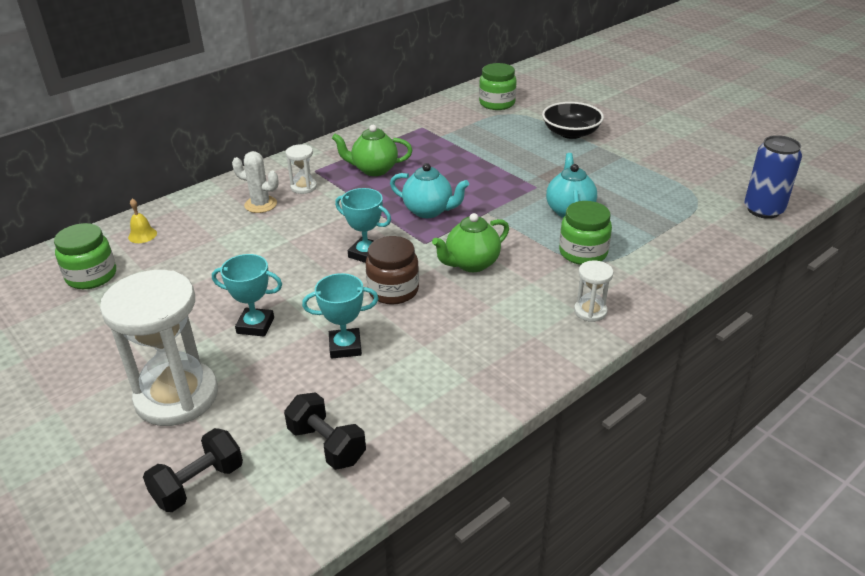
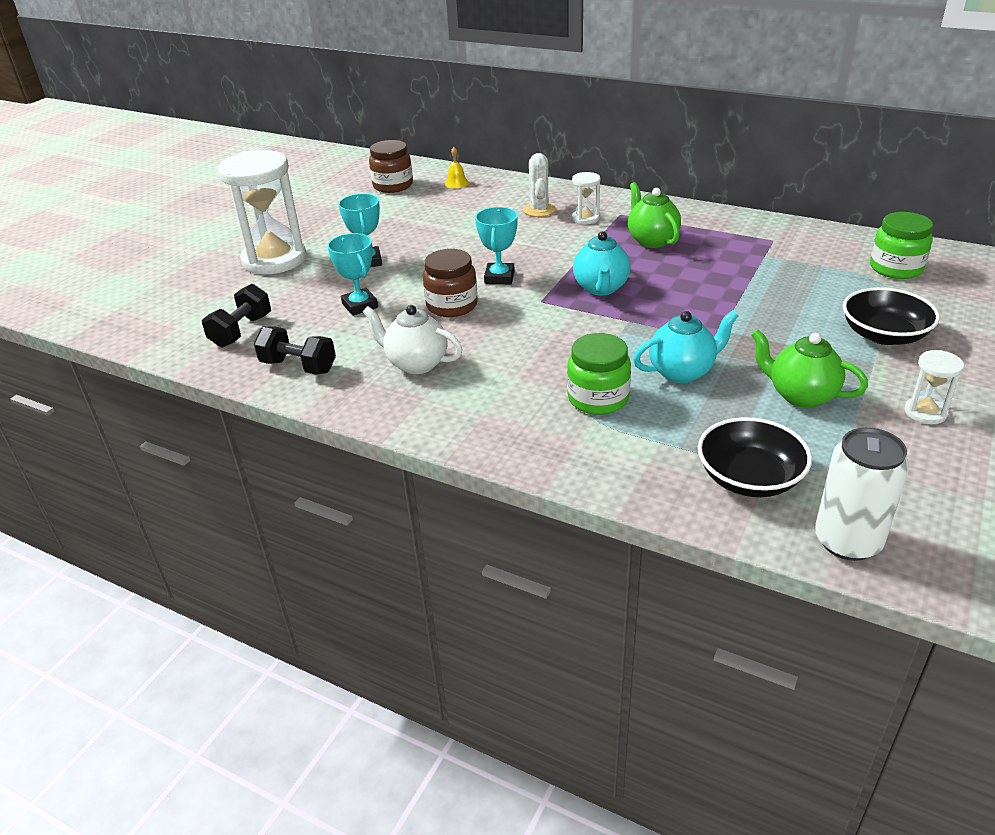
camera: 70 degrees right, 0 degrees up
green jar [54,223,116,289] -> brown jar [369,140,413,193]
black dumbbell [143,428,243,512] -> black dumbbell moved to [254,327,336,375]
green teapot [432,213,509,272] -> green teapot moved to [751,329,868,408]
white hourglass [574,260,613,322] -> white hourglass moved to [904,350,964,424]
blue can [744,135,802,219] -> white can [815,427,909,561]
none -> white teapot [363,305,463,374]
none -> black bowl [698,417,812,497]

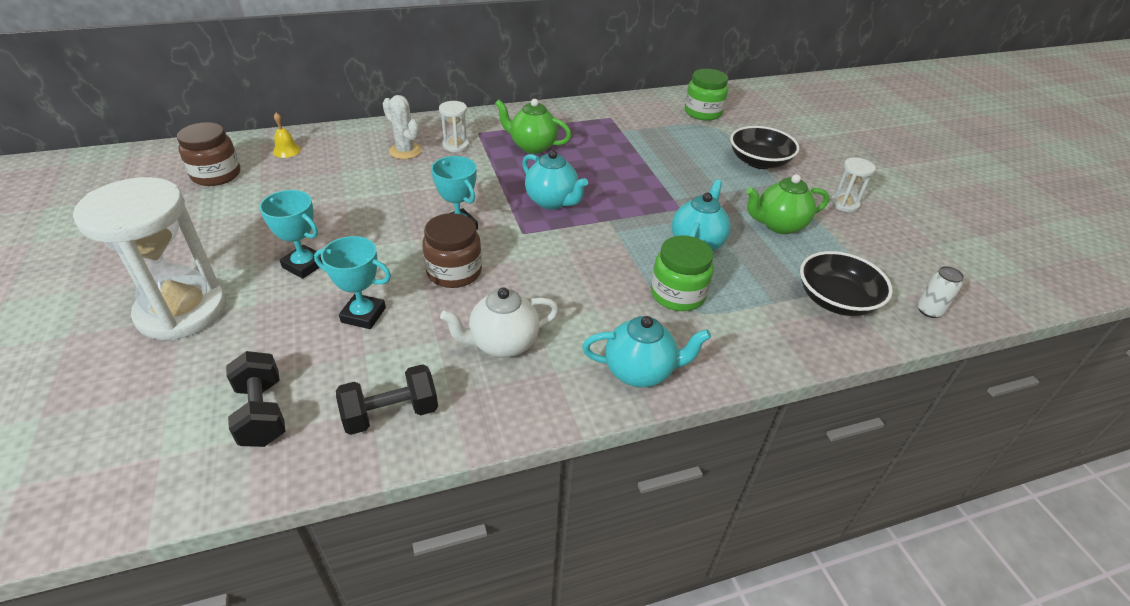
camera: 50 degrees left, 5 degrees up
white can [815,427,909,561] -> white can [917,266,964,318], size x0.53
none -> turquoise teapot [582,316,711,387]

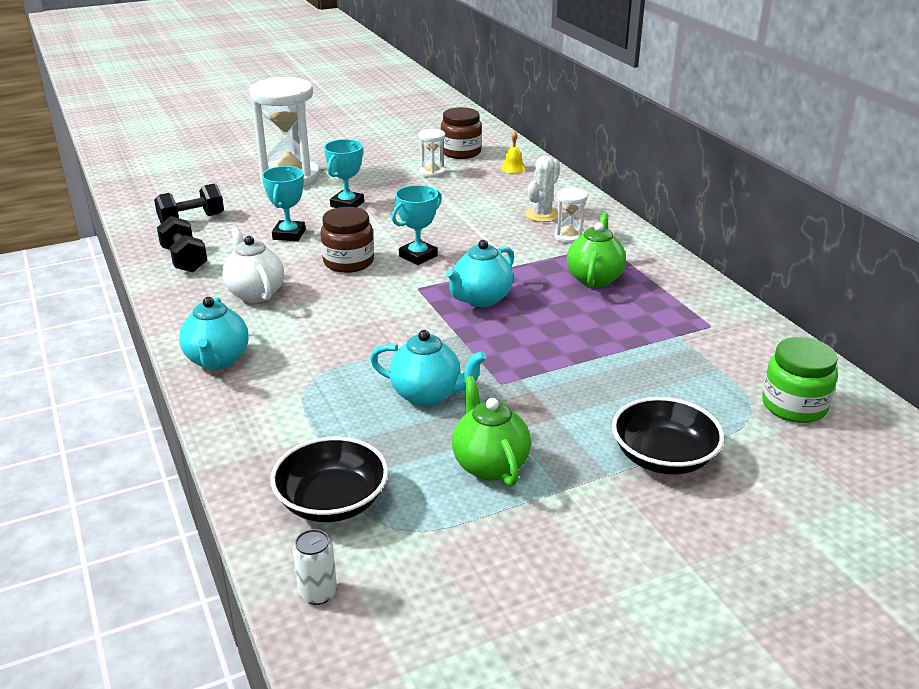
camera: 85 degrees right, 10 degrees down
green jar [651,235,714,311] -> none
white hourglass [830,158,876,212] -> white hourglass moved to [418,129,446,178]

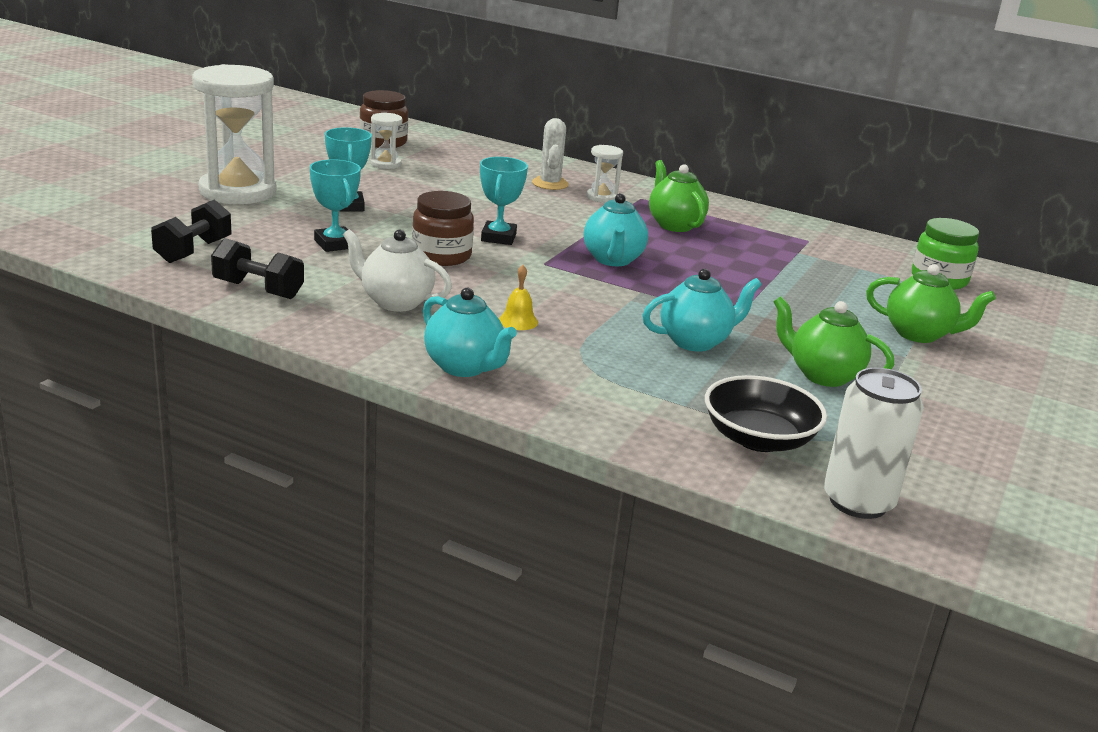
camera: 40 degrees left, 5 degrees down
white can [293,529,337,605] -> white can [824,368,924,519], size x1.87
yellow bell [501,131,526,173] -> yellow bell moved to [499,265,538,330]
black bowl [612,397,724,475] -> green teapot [866,264,996,343]

